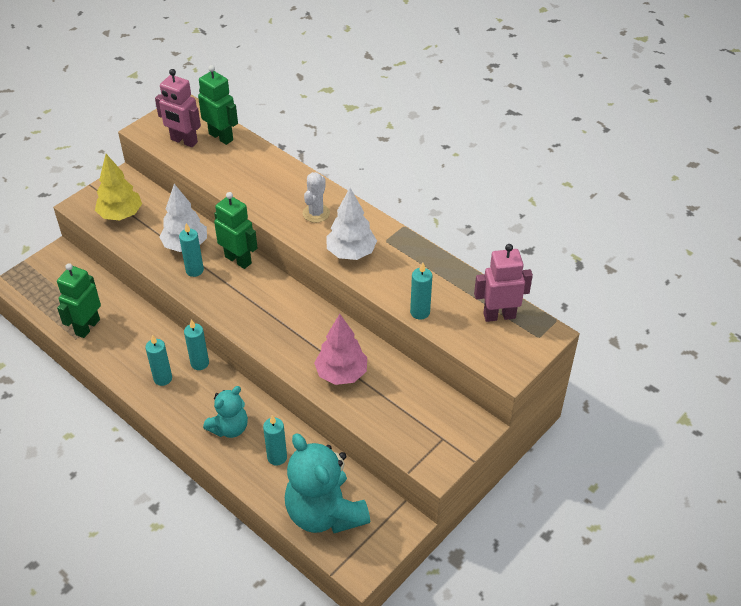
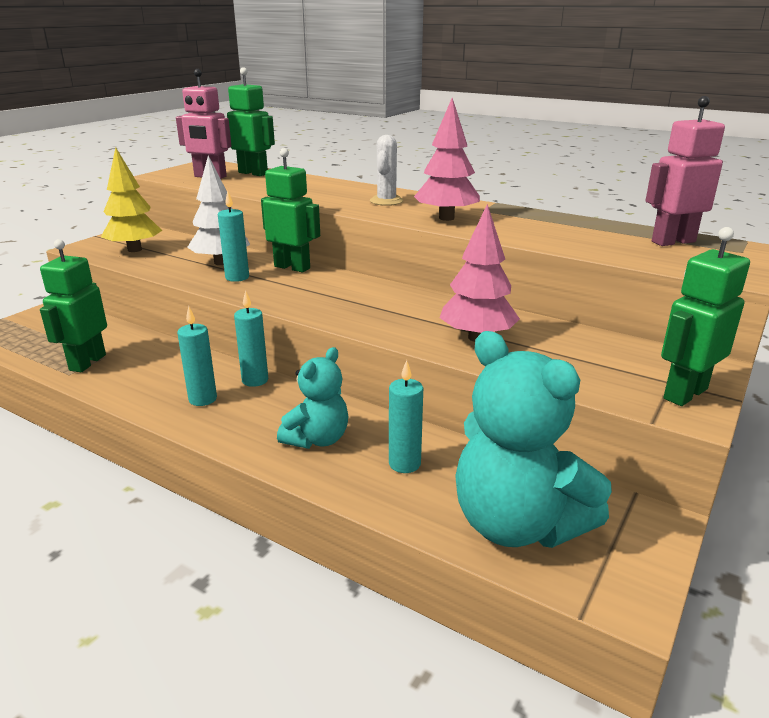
camera: 10 degrees left, 20 degrees down
white tree [326,188,377,260] -> pink tree [414,98,480,221]
turquoise candle [410,262,432,319] -> none
none -> green robot [661,227,750,406]

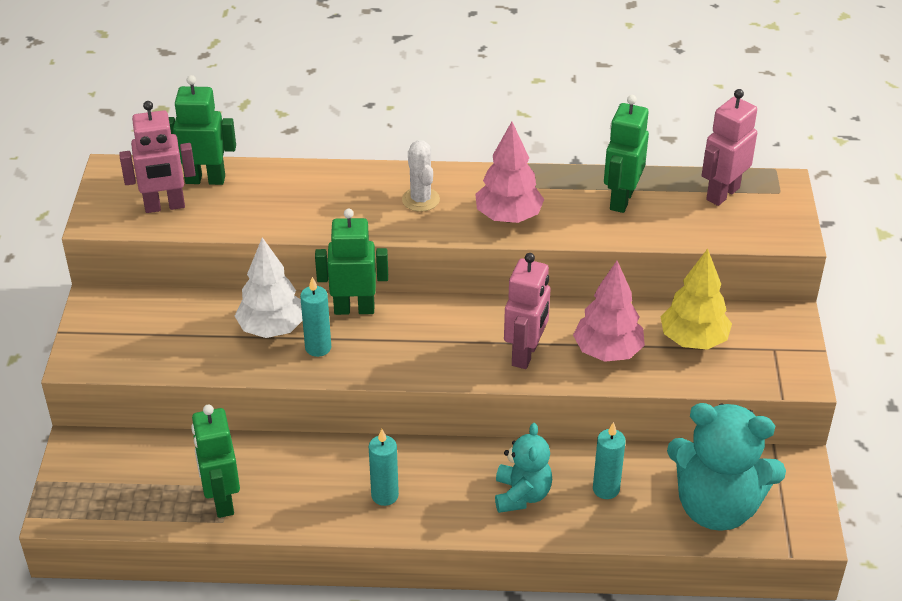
camera: 30 degrees left, 15 degrees up
yellow tree [101,148,162,252] -> yellow tree moved to [660,249,732,350]
turquoise candle [234,290,268,387] -> none
green robot [661,227,750,406] -> green robot moved to [604,95,649,213]
none -> pink robot [504,253,551,369]

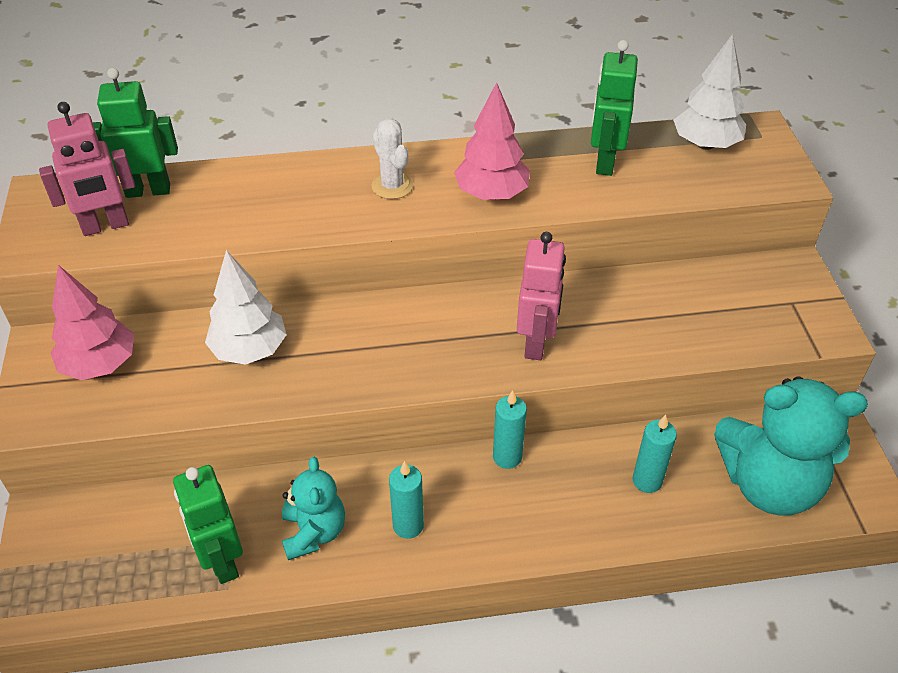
camera: 10 degrees left, 5 degrees up
turquoise candle [300,277,331,357] -> turquoise candle moved to [493,390,527,469]
green robot [315,209,388,315] -> none
turquoise teddy bear [495,423,552,513] -> turquoise teddy bear moved to [282,457,345,560]
pink tree [573,261,645,362] -> pink tree moved to [51,265,134,380]
yellow tree [660,249,732,350] -> none
pink robot [702,89,757,206] -> white tree [673,34,746,150]

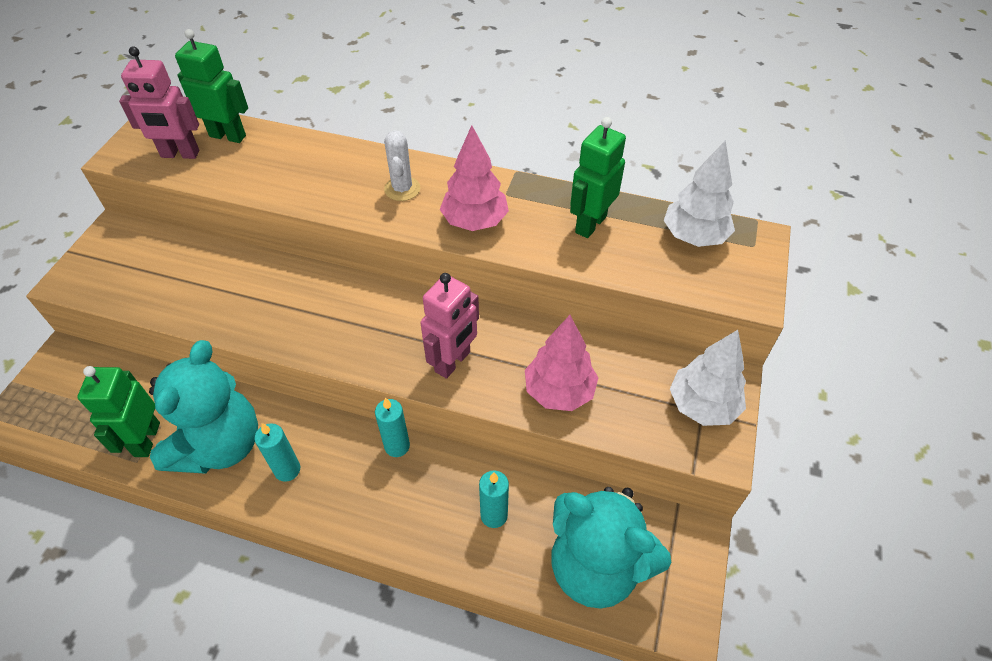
camera: 25 degrees right, 5 degrees up
pink tree [51,265,134,380] -> pink tree moved to [525,315,599,411]
white tree [205,250,287,365] -> white tree moved to [670,330,746,426]
turquoise teddy bear [282,457,345,560] -> turquoise teddy bear [149,340,258,474], size x1.77

